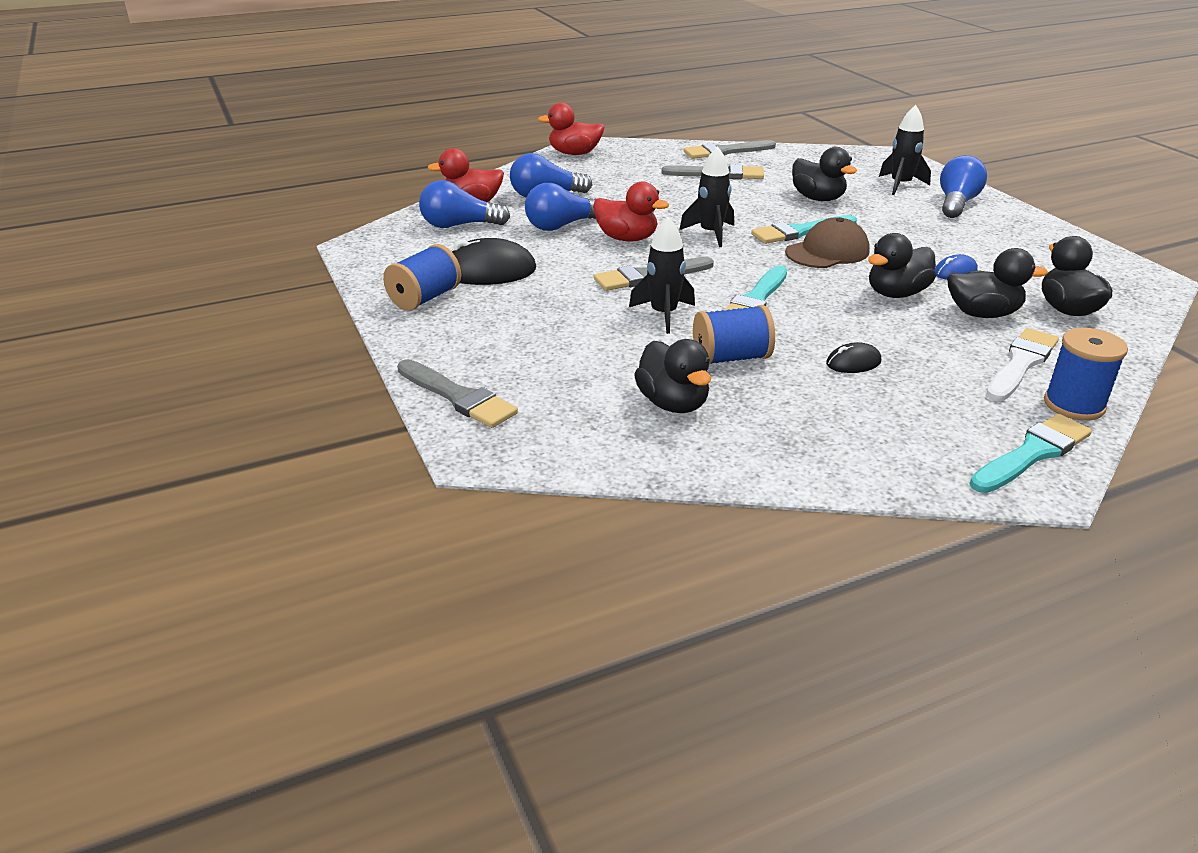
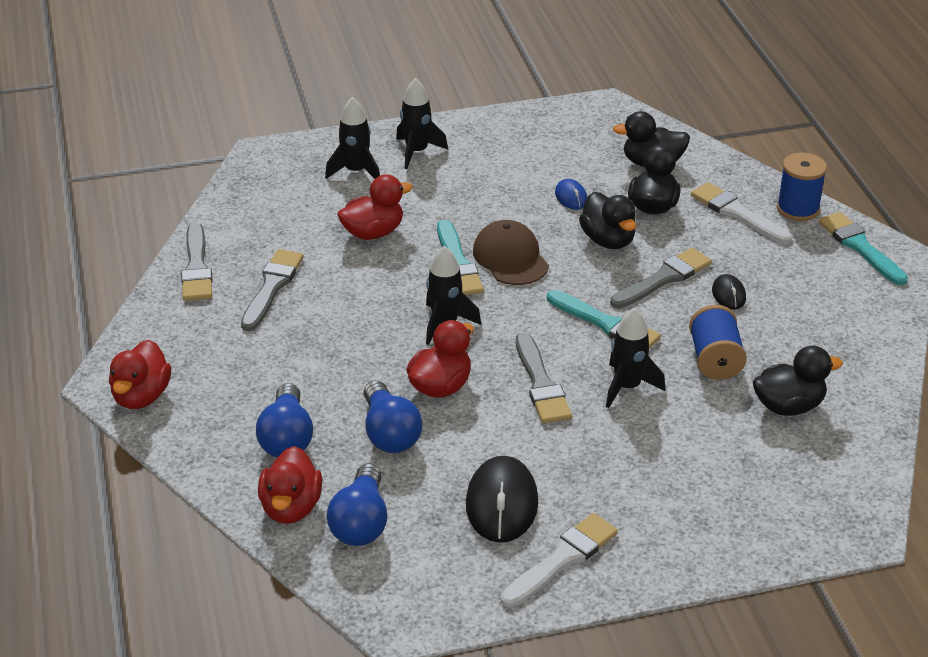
camera: 80 degrees left, 5 degrees up
blue spool [383,244,461,311] -> white brush [501,513,618,608]
grey brush [397,359,518,428] -> grey brush moved to [610,248,712,308]
black duck [792,147,857,201] -> red duck [337,174,412,240]
blue light bulb [940,155,987,218] -> black rocket [396,78,448,169]

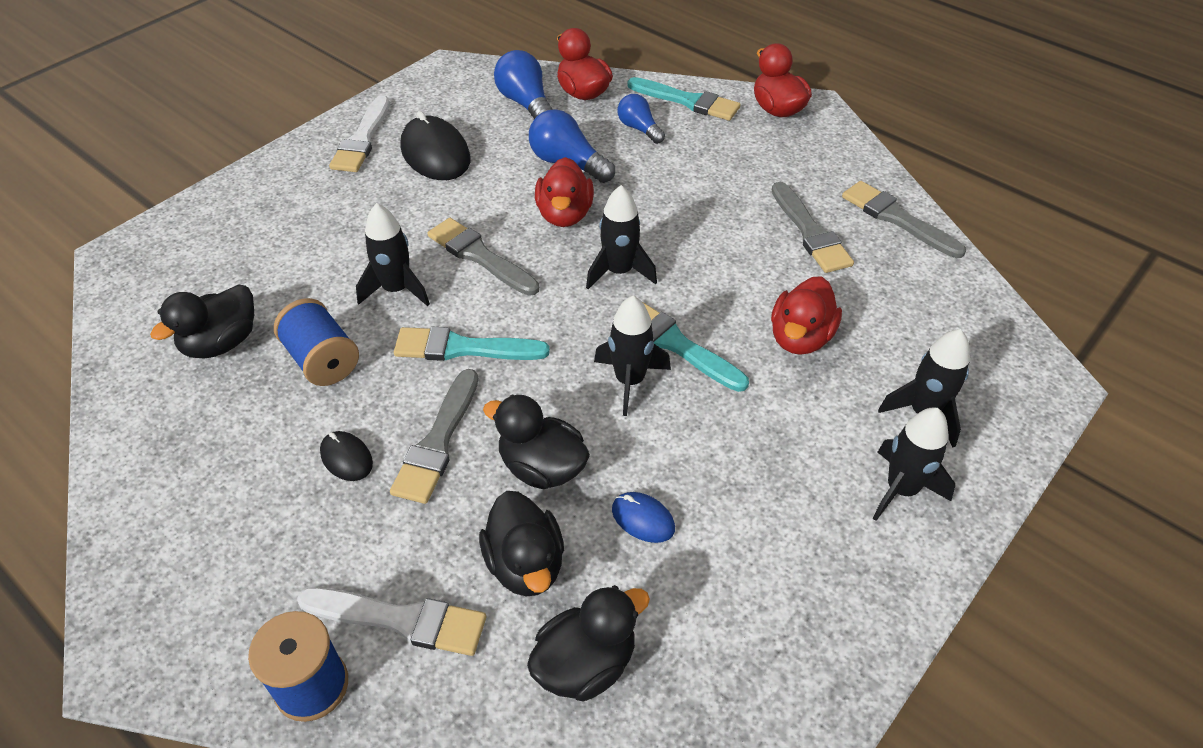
camera: 145 degrees right, 10 degrees up
blue light bulb [256,383,313,457] -> blue light bulb [617,94,665,144], size x0.65
brown cap [473,220,549,285] -> black rocket [594,296,671,416]
turquoise brush [818,212,908,285] -> turquoise brush moved to [627,77,741,121]

